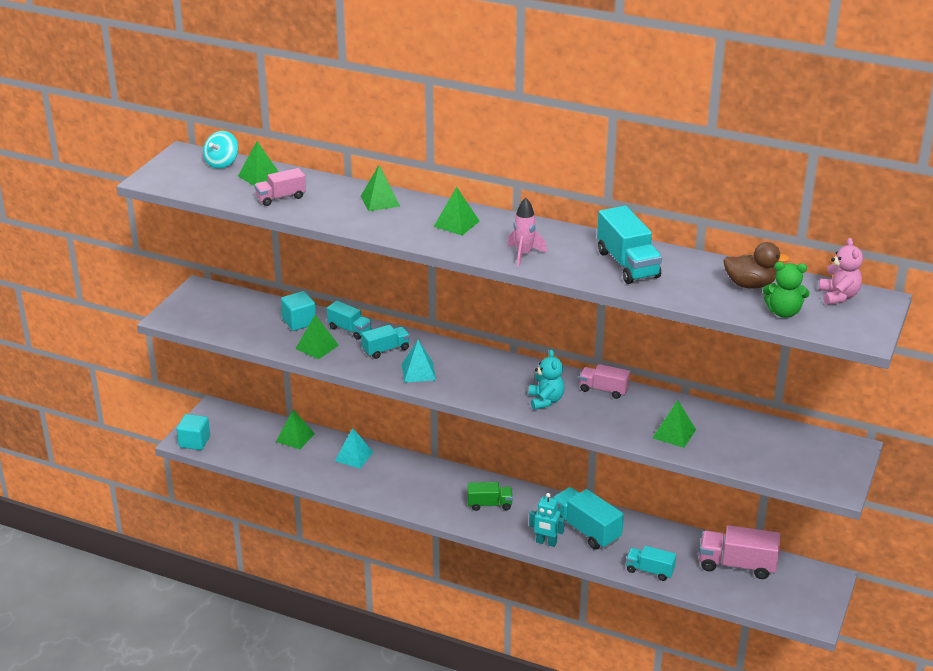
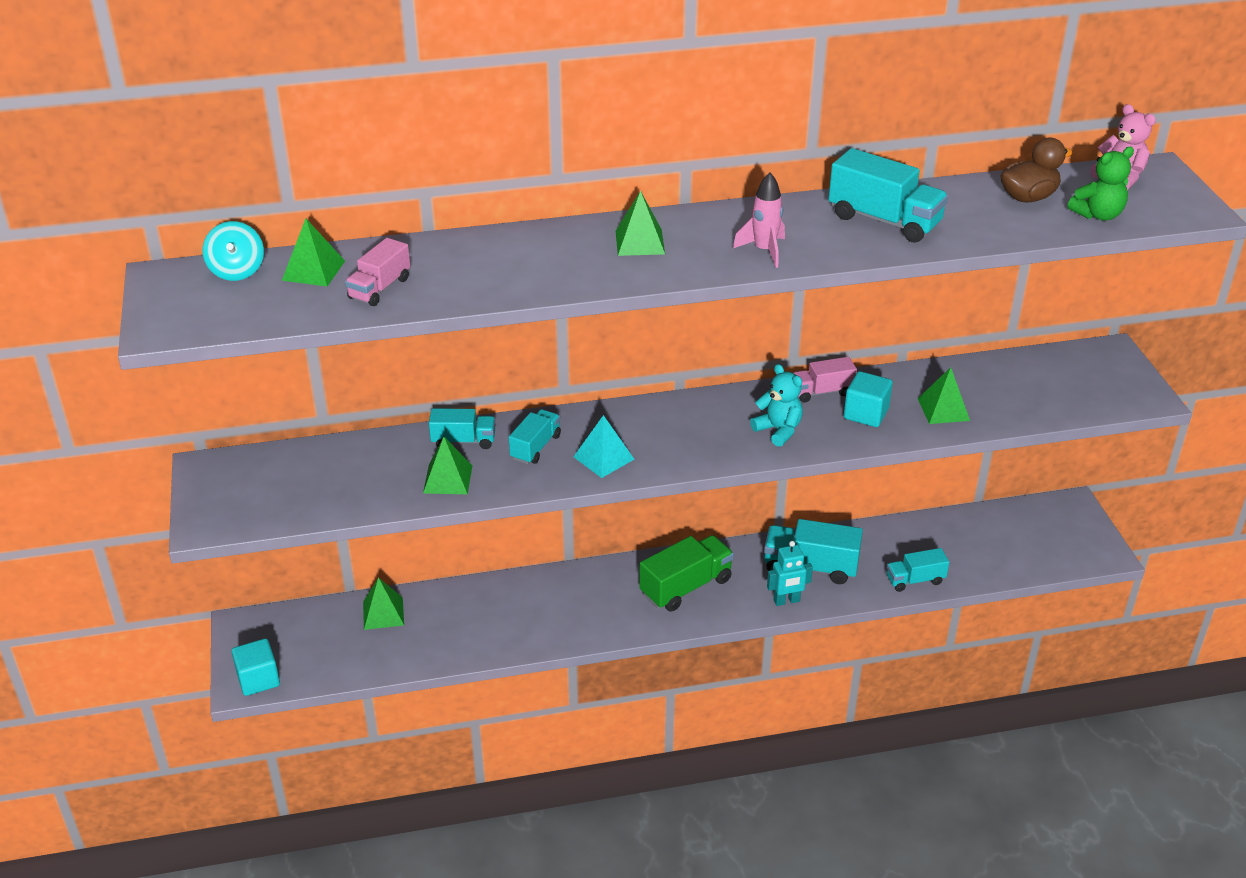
camera: 35 degrees left, 5 degrees up
turquoise cube [281,291,316,331] -> turquoise cube moved to [844,371,893,427]
turquoise pyramid [335,428,373,468] -> none
green pyramid [361,165,400,211] -> none
green truck [468,482,513,511] -> green truck [639,535,734,611], size x1.63
pink truck [700,525,781,579] -> none

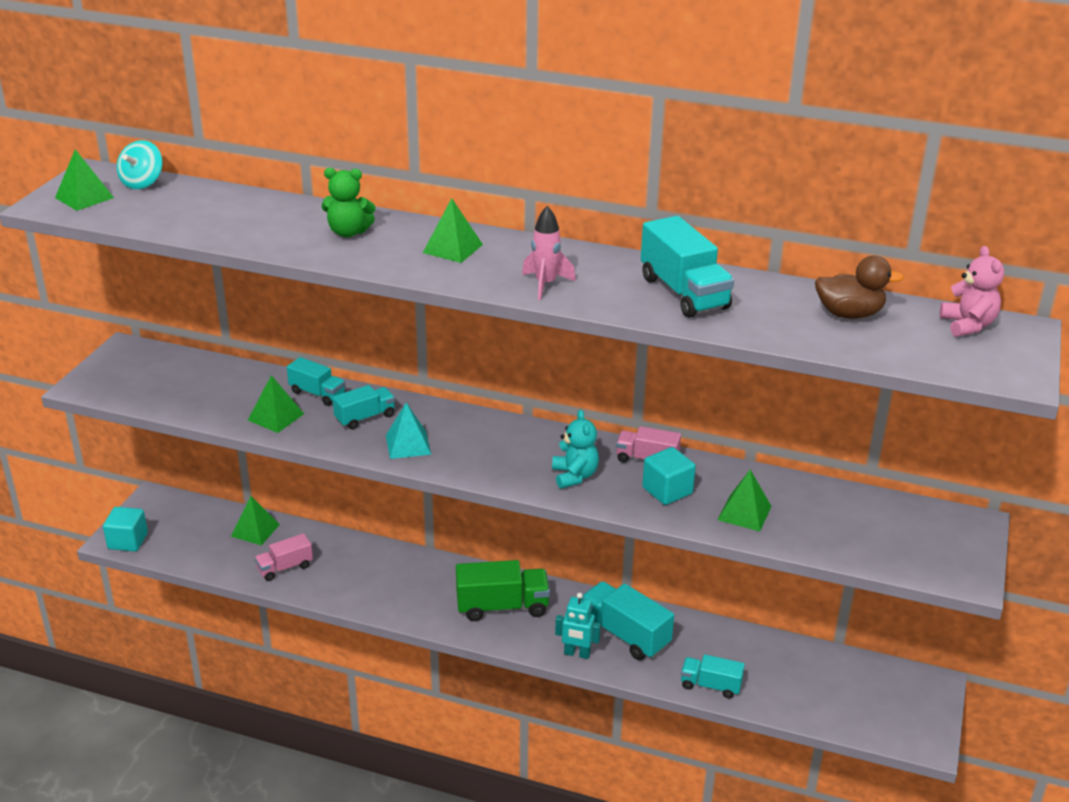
camera: 30 degrees right, 5 degrees down
green pyramid [282,218,345,286] -> green pyramid moved to [55,149,114,211]
pink truck [345,238,410,306] -> pink truck moved to [254,533,313,581]
green teddy bear [1067,147,1134,221] -> green teddy bear moved to [322,168,376,237]

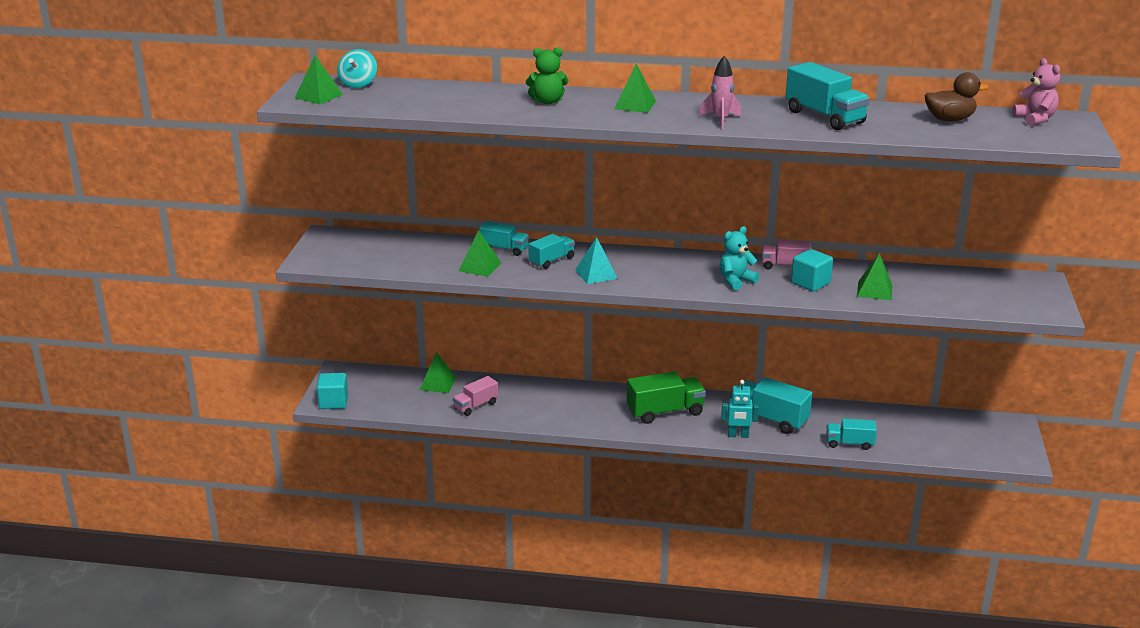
camera: 10 degrees left, 5 degrees down
turquoise teddy bear [552,410,599,489] -> turquoise teddy bear turned 105 degrees counterclockwise [720,226,759,290]

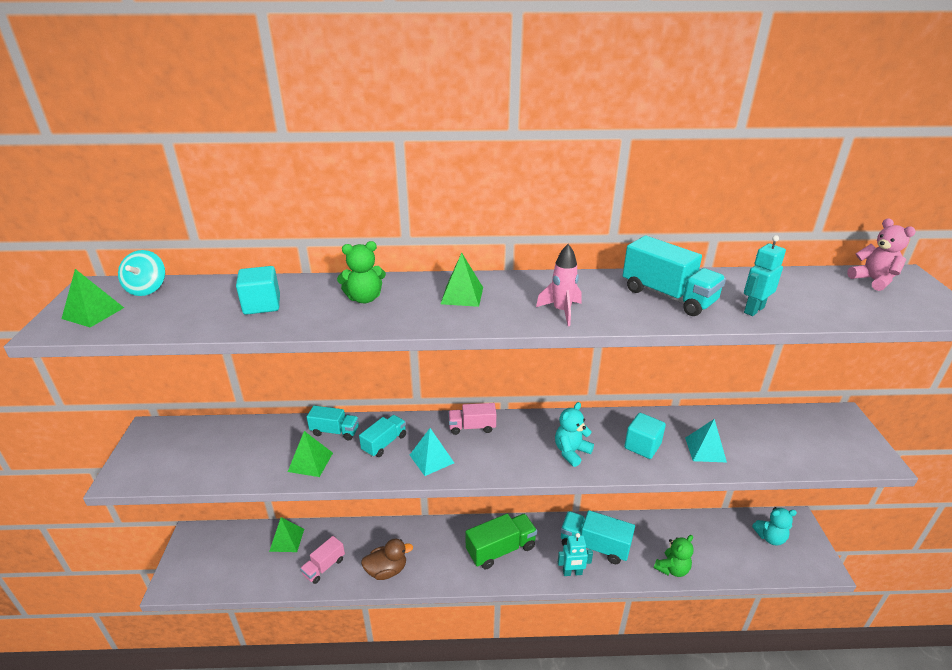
camera: 10 degrees left, 5 degrees up
turquoise cube [317,373,348,409] -> turquoise cube moved to [236,266,280,315]
pink truck [761,240,812,269] -> pink truck moved to [448,403,496,435]
turquoise truck [826,419,877,450] -> green teddy bear [654,535,694,577]
green pyramid [857,253,892,300] -> turquoise pyramid [685,419,727,462]
brown duck [925,72,988,121] -> brown duck moved to [361,538,413,580]
none -> turquoise robot [744,235,786,316]
none -> turquoise teddy bear [752,507,797,545]

